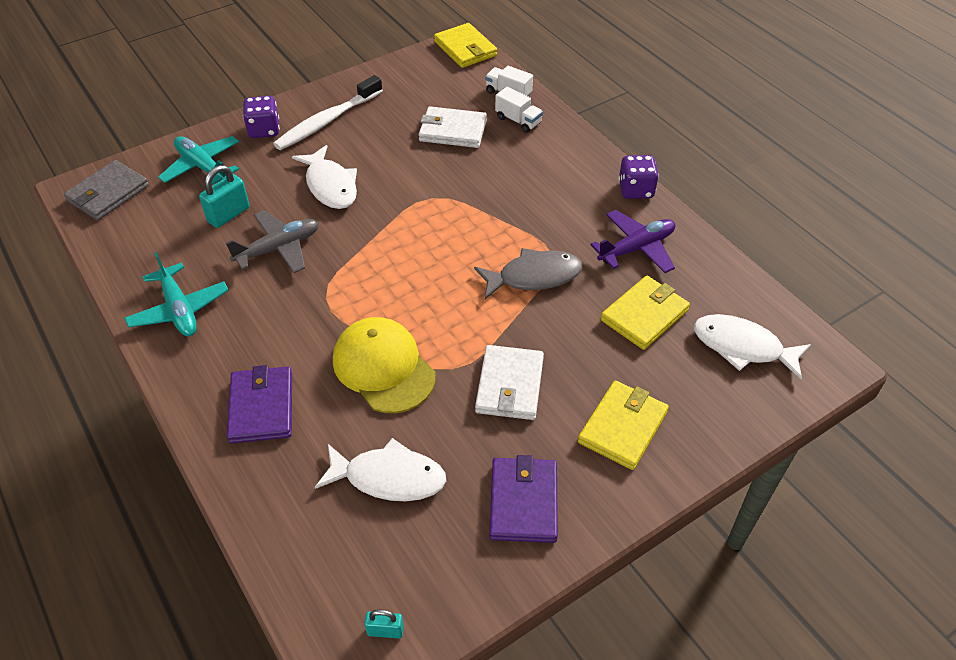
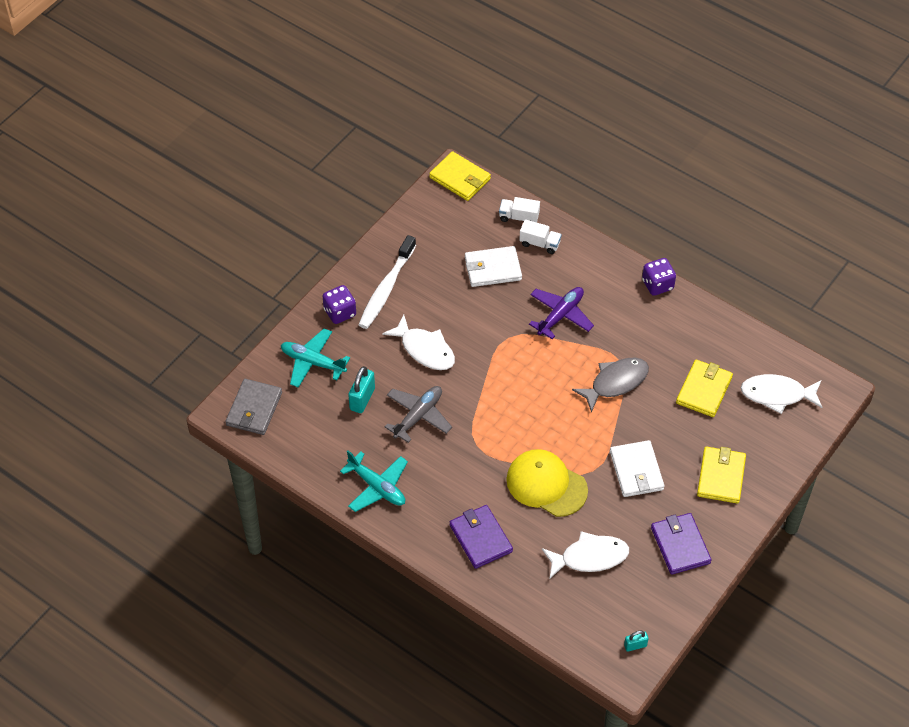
camera: 20 degrees left, 5 degrees up
purple plane [590,210,675,273] -> purple plane moved to [529,287,594,339]

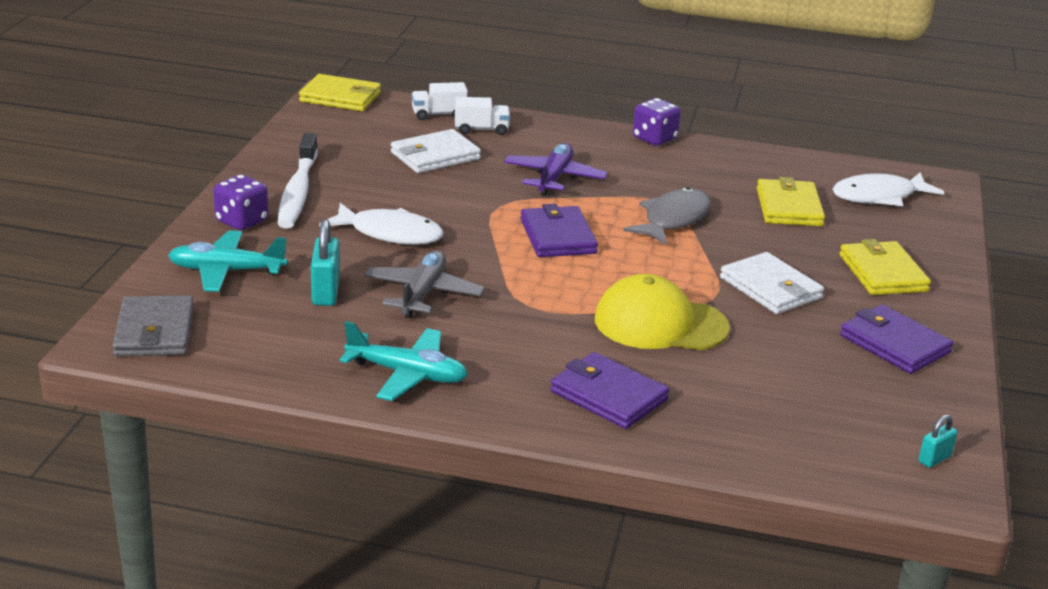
camera: 25 degrees left, 25 degrees down
white fish [542,531,629,578] -> none
none -> purple wallet [520,204,598,257]

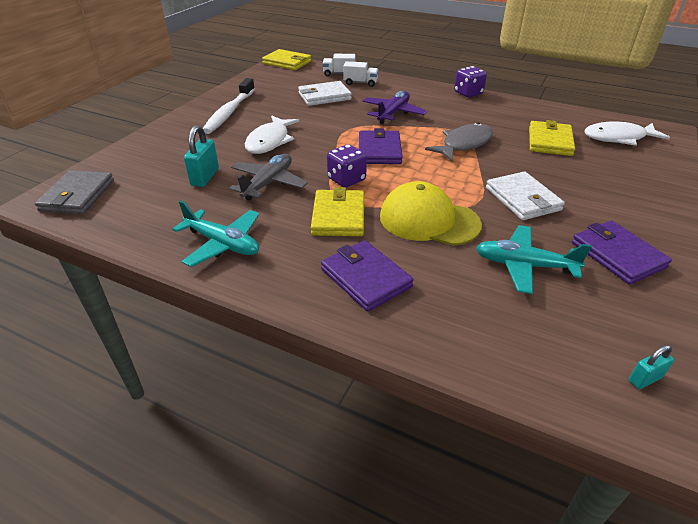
camera: 15 degrees right, 10 degrees up
turquoise plane [168,230,287,292] -> turquoise plane moved to [476,225,592,294]
purple dice [213,174,268,230] -> purple dice moved to [327,144,367,187]
white fish [319,203,444,245] -> white fish turned 75 degrees clockwise [245,115,299,154]
yellow wallet [839,239,931,295] -> yellow wallet moved to [311,187,364,236]

